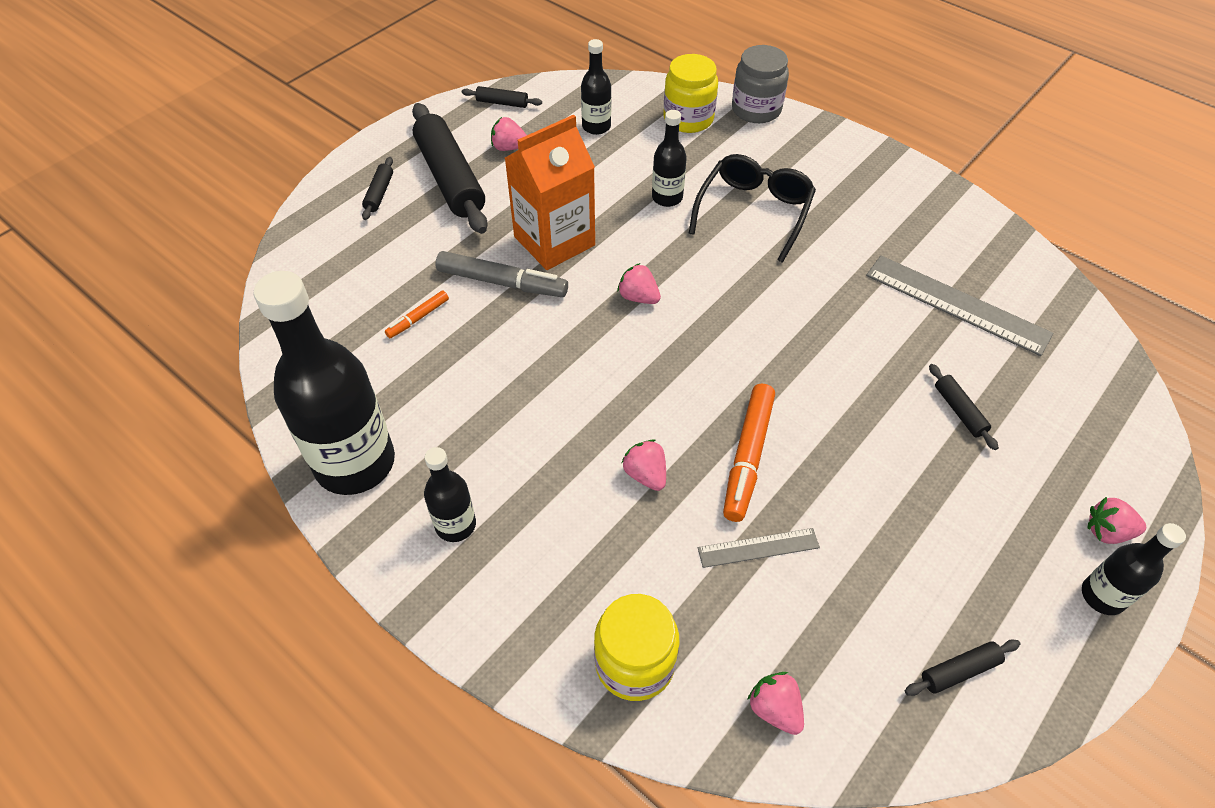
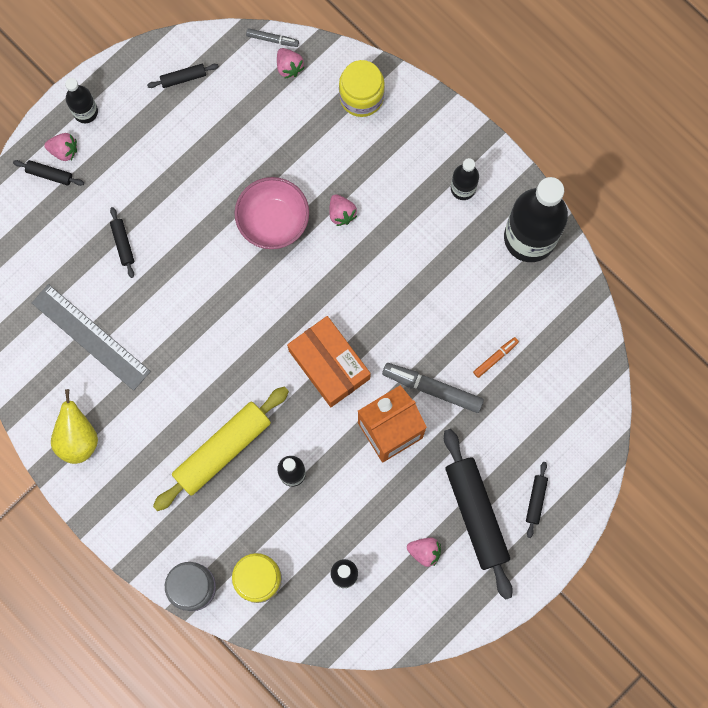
camera: 175 degrees left, 25 degrees up
black rolling pin [462,86,542,108] -> black rolling pin moved to [13,160,84,186]
pink strawberry [617,263,661,304] -> orange box [287,316,371,407]
black glasses [689,154,816,263] -> yellow rolling pin [153,386,289,511]
grey ruler [698,528,820,568] -> none
orange marker [723,383,775,522] -> pink bowl [235,177,309,249]
none -> yellow pear [51,389,98,464]
none -> grey marker [246,28,299,47]

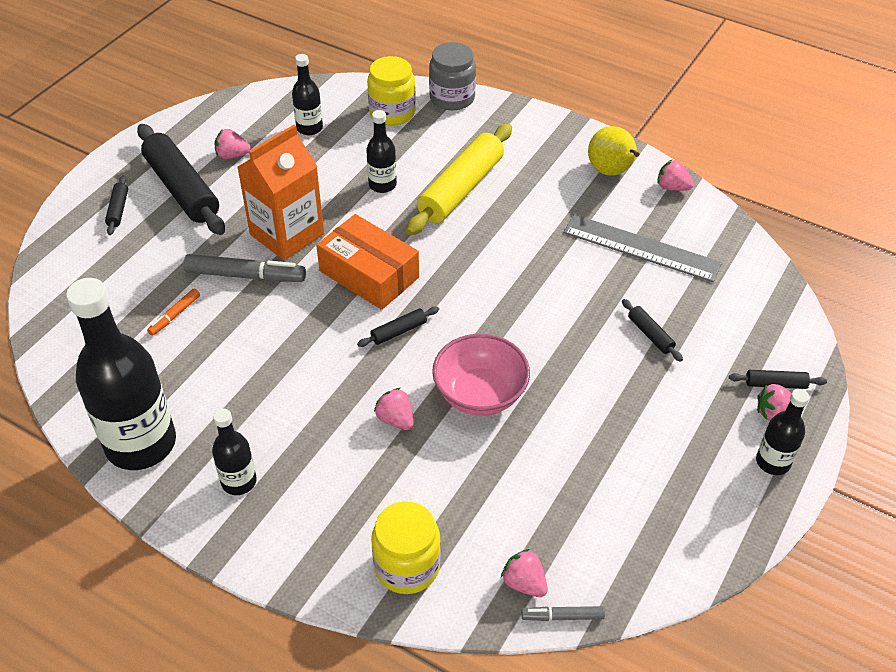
camera: 165 degrees right, 30 degrees down
black rolling pin [147,64,219,88] -> black rolling pin moved to [357,307,439,347]
none -> pink strawberry [657,160,694,191]

